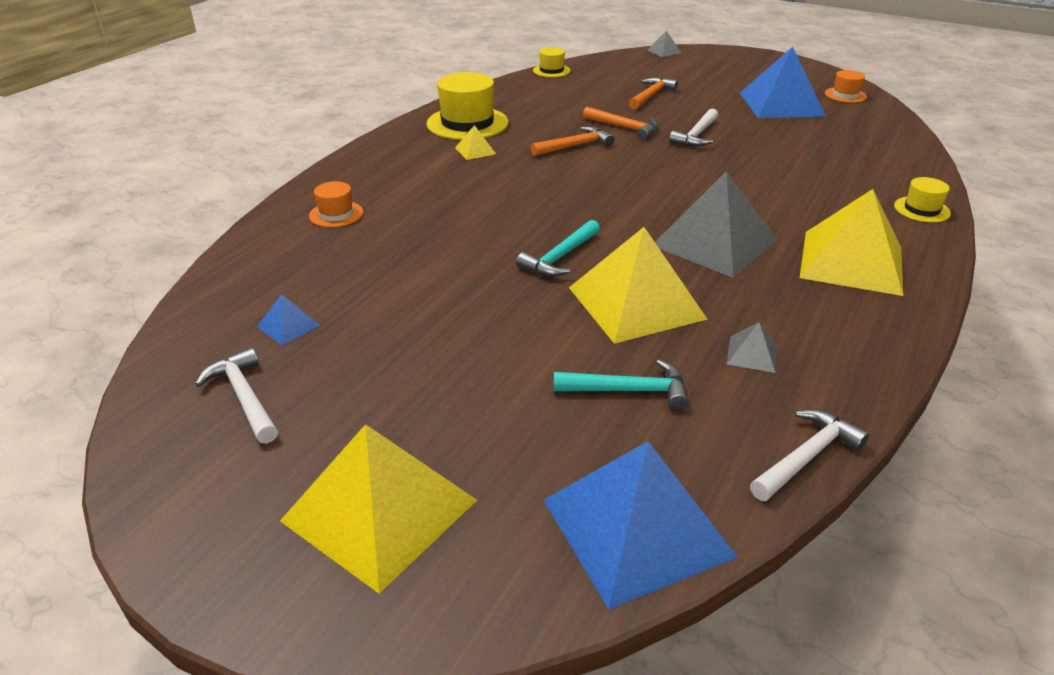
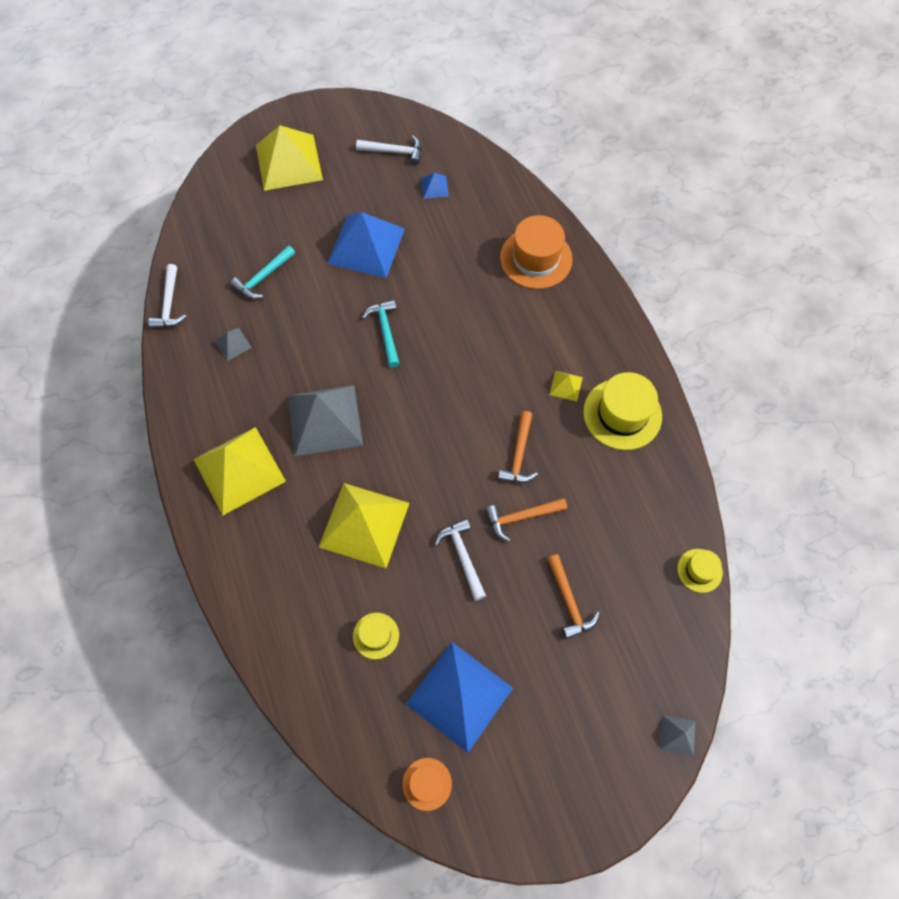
camera: 130 degrees right, 30 degrees up
orange hat [309,181,363,227] -> orange hat [500,215,573,289], size x1.88
blue pyramid [544,441,738,609] -> blue pyramid moved to [327,212,405,278]
yellow pyramid [569,227,707,344] -> yellow pyramid moved to [319,483,409,568]
yellow hat [894,177,951,223] -> yellow hat moved to [353,613,399,659]

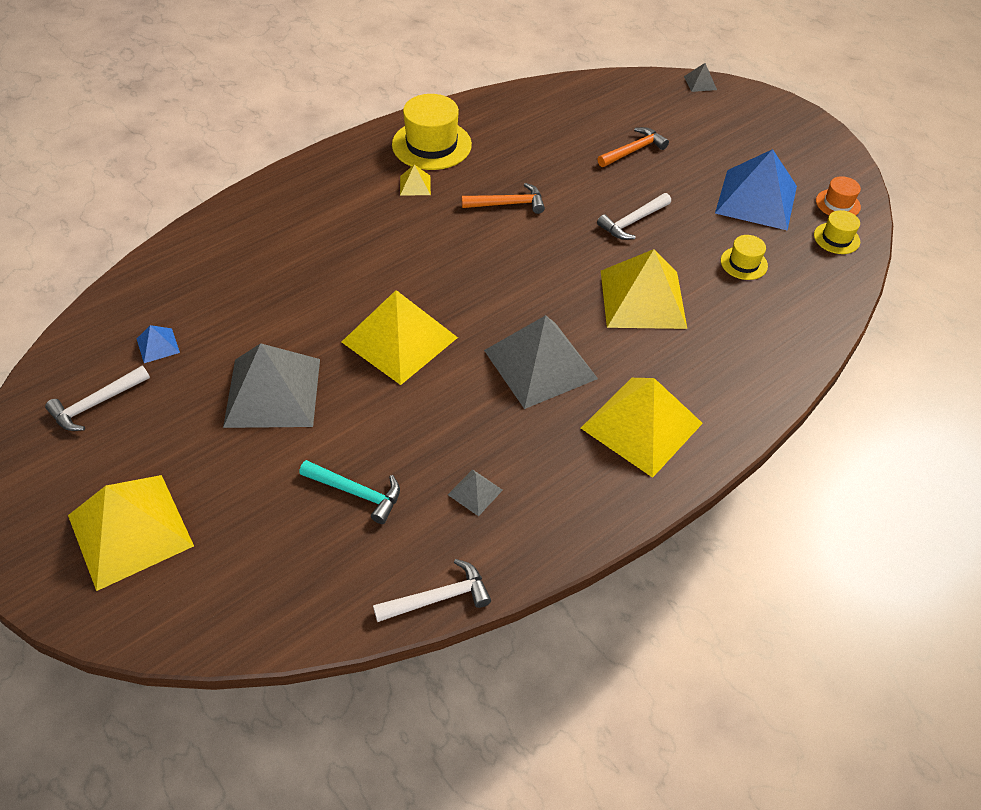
camera: 110 degrees left, 15 degrees down
blue pyramid [327,212,405,278] -> grey pyramid [223,343,320,428]
white hammer [356,135,422,165] -> white hammer turned 120 degrees counterclockwise [45,366,150,431]
turquoise hammer [362,300,400,368] -> yellow pyramid [342,290,458,385]
orange hammer [485,498,567,542] -> none
orange hat [500,215,573,289] -> none
yellow hat [677,549,723,593] -> yellow hat moved to [814,210,860,254]

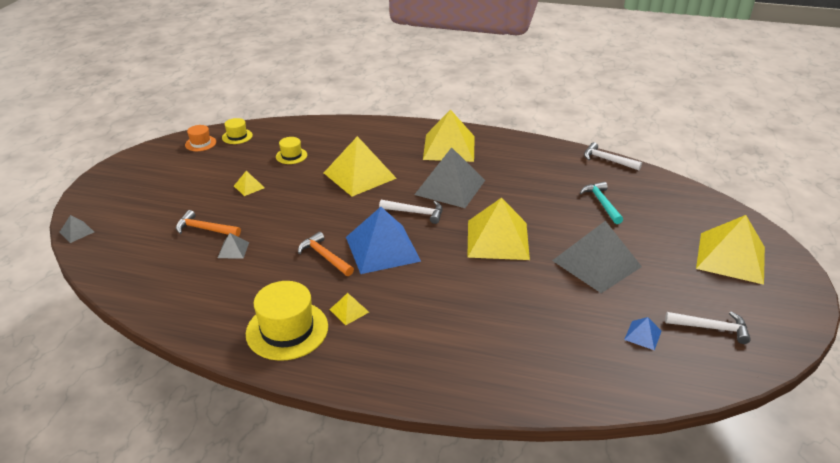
camera: 125 degrees left, 15 degrees down
grey pyramid [448,469,503,516] -> grey pyramid moved to [218,233,249,259]
white hammer [597,193,671,240] -> white hammer moved to [379,200,442,224]
blue pyramid [715,149,797,231] -> blue pyramid moved to [346,207,421,274]
none -> yellow pyramid [234,171,265,196]

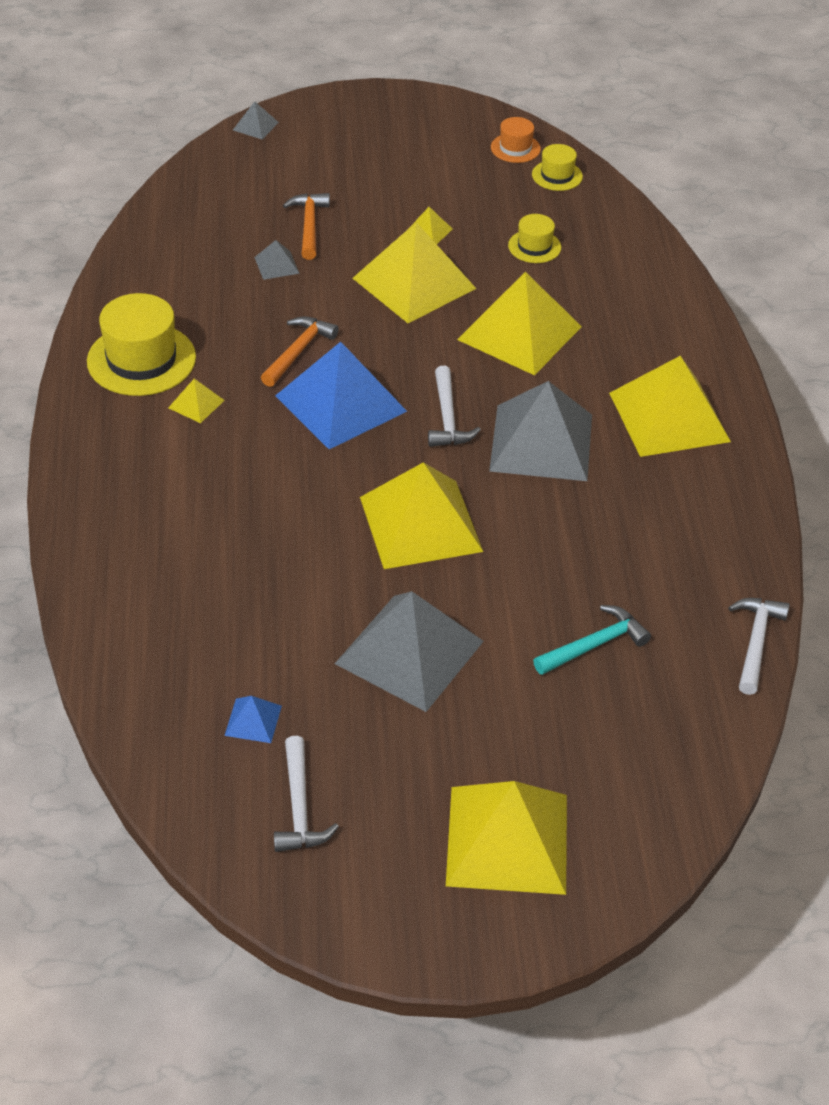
camera: 70 degrees right, 10 degrees up
none -> yellow pyramid [353,222,476,323]

